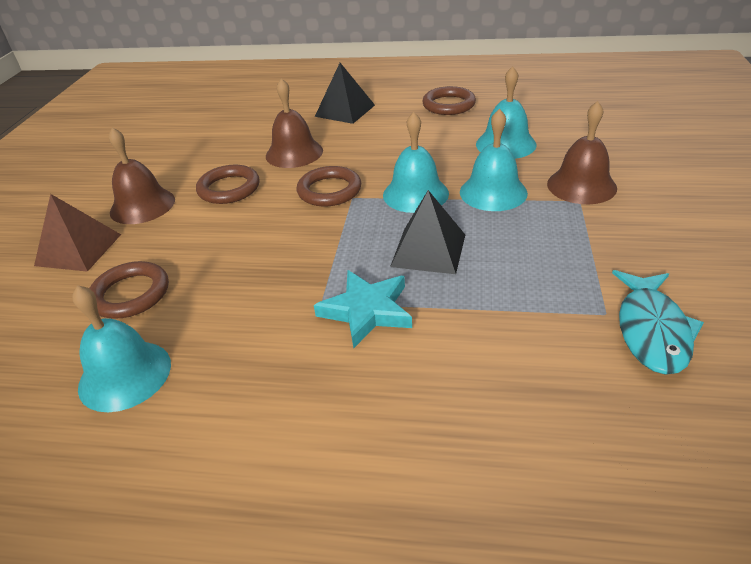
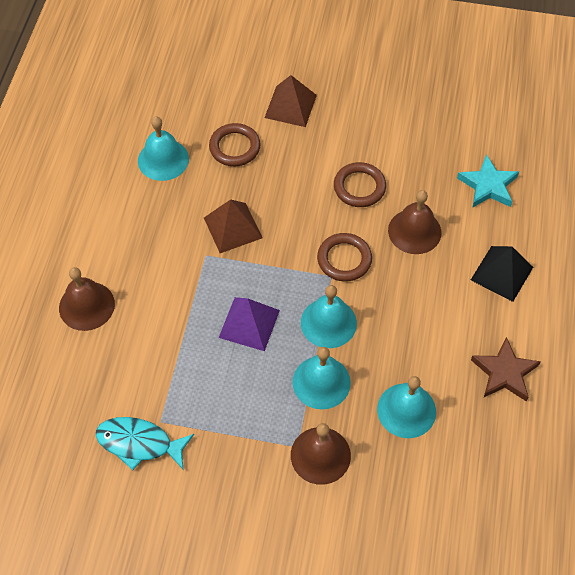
camera: 90 degrees right, 20 degrees up
brown bell [109,127,175,224] -> brown bell moved to [59,267,115,331]
turquoise star [314,270,412,348] -> turquoise star moved to [457,154,519,208]
black pyramid [390,190,465,274] -> purple pyramid [219,297,280,351]
brown ring [422,86,476,115] -> brown star [471,337,541,401]
none -> brown pyramid [204,199,263,253]

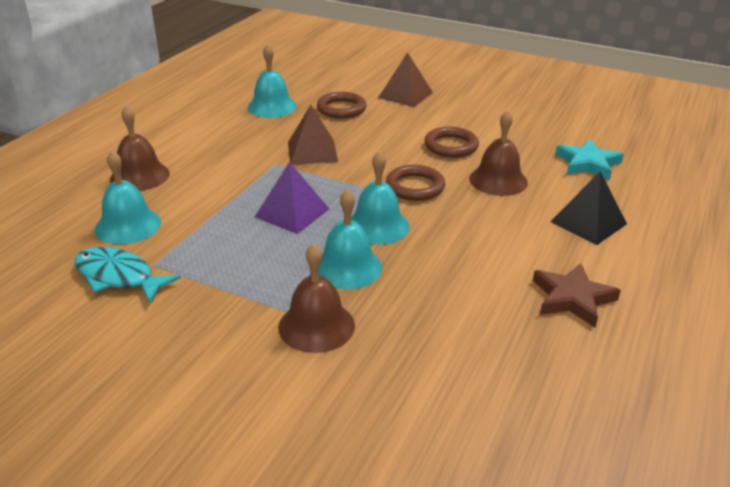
camera: 15 degrees right, 25 degrees down
turquoise bell [377,376,436,438] -> turquoise bell moved to [95,151,161,244]

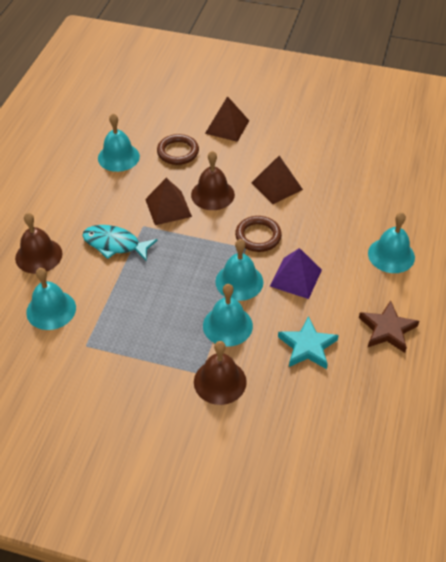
camera: 10 degrees left, 15 degrees up
turquoise fish [74,247,181,304] -> turquoise fish moved to [82,225,158,262]
purple pyramid [255,161,329,234] -> purple pyramid moved to [270,248,322,299]
brown ring [424,127,479,158] -> brown pyramid [251,156,303,204]
brown bell [469,110,528,196] -> brown bell moved to [191,151,235,210]
black pyramid [550,172,627,245] -> turquoise bell [368,212,415,273]
turquoise star [555,139,624,180] -> turquoise star moved to [278,316,339,369]

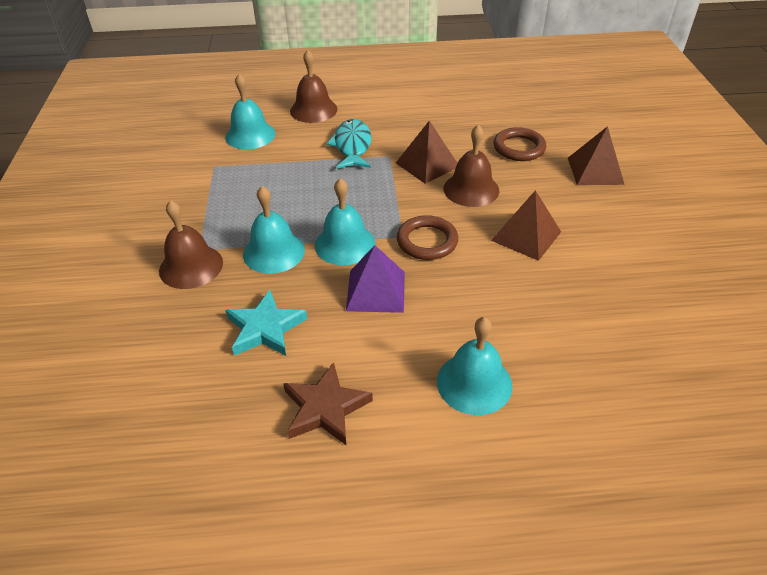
camera: 70 degrees right, 5 degrees down
turquoise bell [98,113,140,172] -> none

